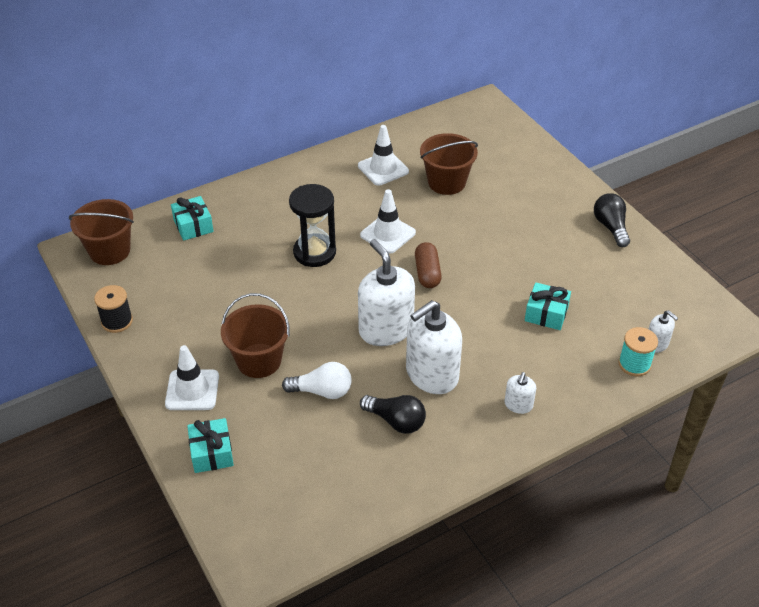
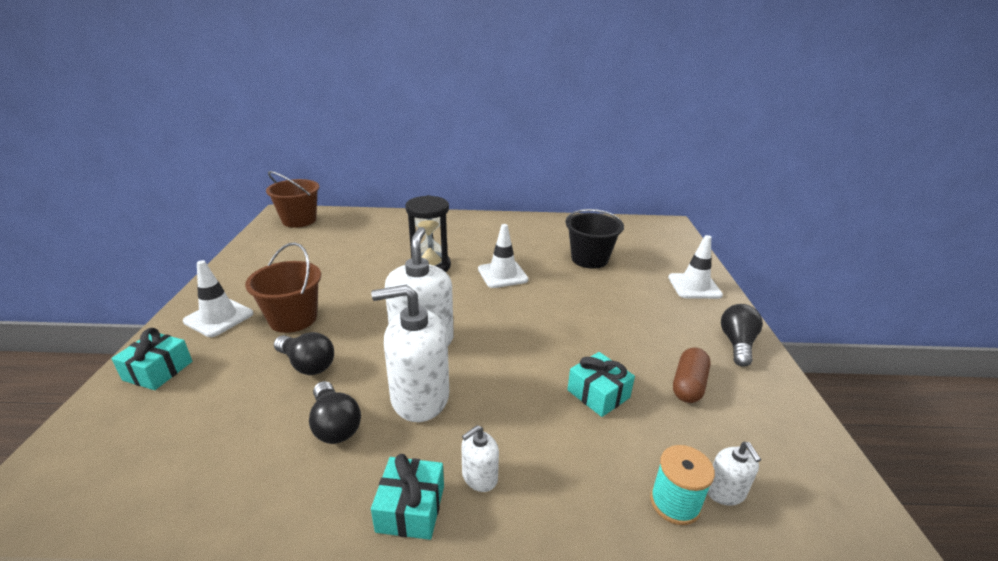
camera: 30 degrees right, 15 degrees down
black spool [94,285,133,333] -> none
turquoise gift [171,196,214,241] -> turquoise gift moved to [371,454,444,540]
white light bulb [282,362,352,399] -> black light bulb [274,332,334,375]
white traffic cone [358,125,409,186] -> white traffic cone moved to [668,235,723,299]
brown capsule [415,242,442,288] -> brown capsule moved to [673,347,711,403]
brown bucket [420,133,478,195] -> black bucket [565,209,624,269]

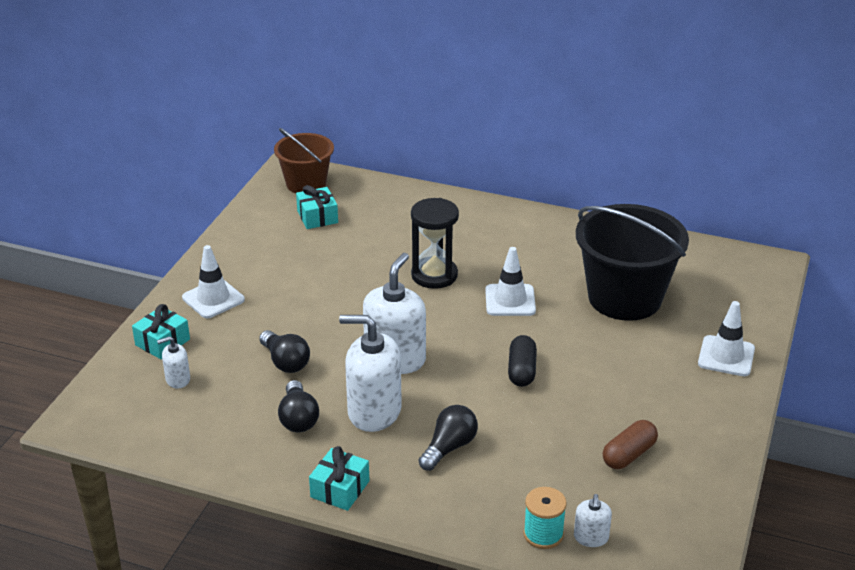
camera: 20 degrees right, 5 degrees up
brown bucket [245,242,321,333] -> none
white soap dispenser [462,425,499,492] -> white soap dispenser moved to [157,336,190,388]
black bucket [565,209,624,269] -> black bucket [576,204,689,321], size x1.63
turquoise gift [567,352,635,417] -> turquoise gift moved to [296,185,338,229]
black light bulb [721,304,763,367] -> black light bulb moved to [419,405,478,471]
none -> black capsule [508,335,537,387]

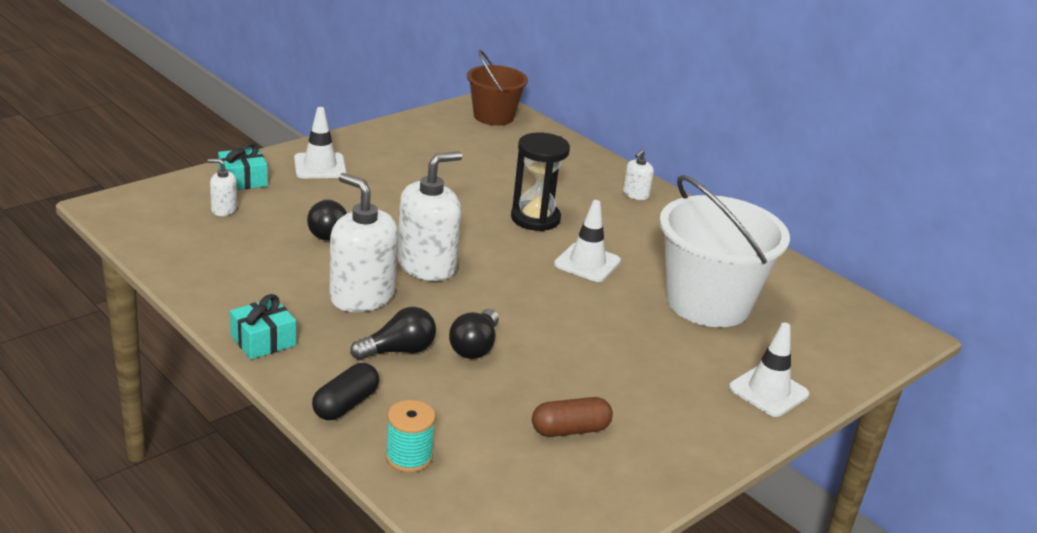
camera: 25 degrees right, 5 degrees down
black light bulb [278,380,319,432] -> black light bulb moved to [449,309,499,359]
turquoise gift [296,185,338,229] -> none
black capsule [508,335,537,387] -> black capsule moved to [312,363,379,420]
white soap dispenser [574,494,612,547] -> white soap dispenser moved to [623,149,654,200]
black bucket [576,204,689,321] -> white bucket [659,175,790,327]

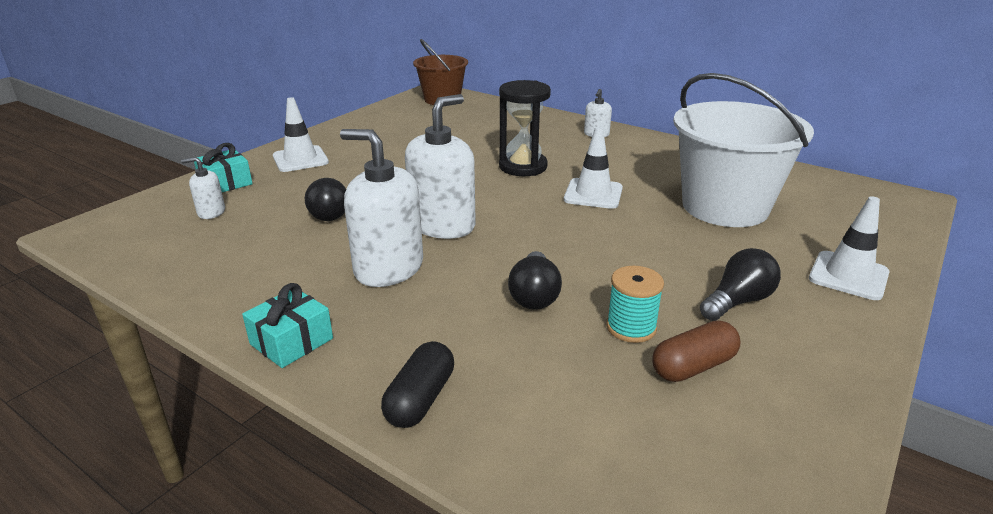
camera: 10 degrees left, 0 degrees up
black light bulb [350,307,436,360] -> black light bulb moved to [700,248,781,321]
turquoise spool [386,400,436,473] -> turquoise spool moved to [607,266,664,343]

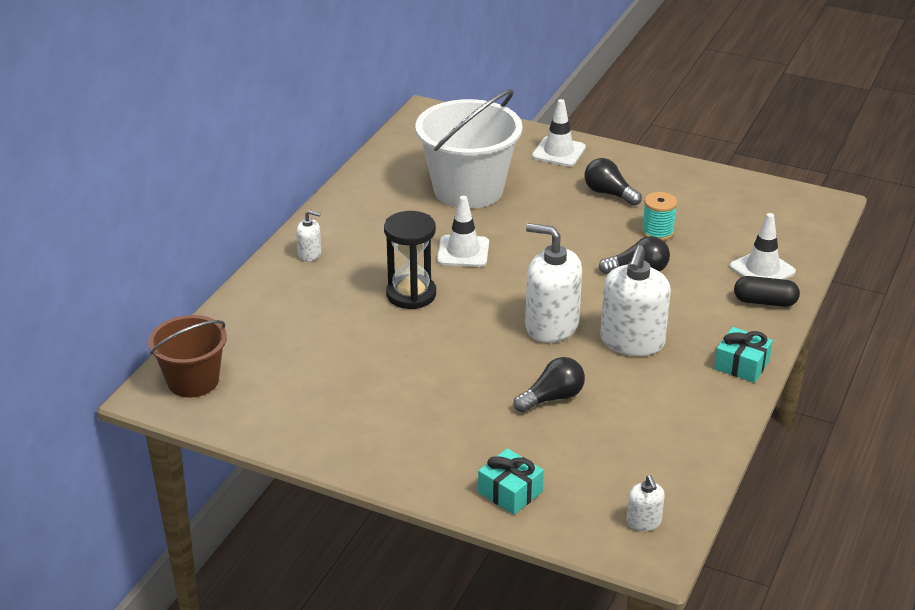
camera: 100 degrees left, 5 degrees up
white soap dispenser [181,157,225,219] -> white soap dispenser moved to [627,475,665,531]
white traffic cone [273,97,329,172] -> white traffic cone moved to [730,213,796,280]
brown capsule [652,320,740,382] -> none

